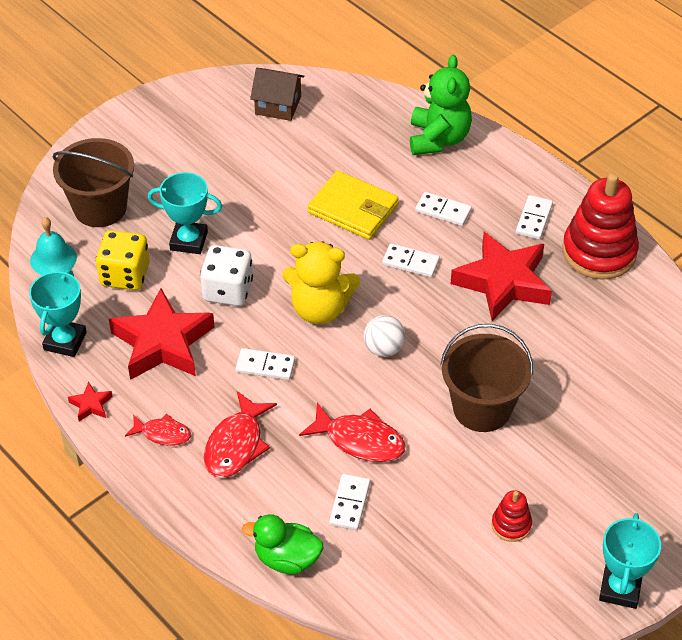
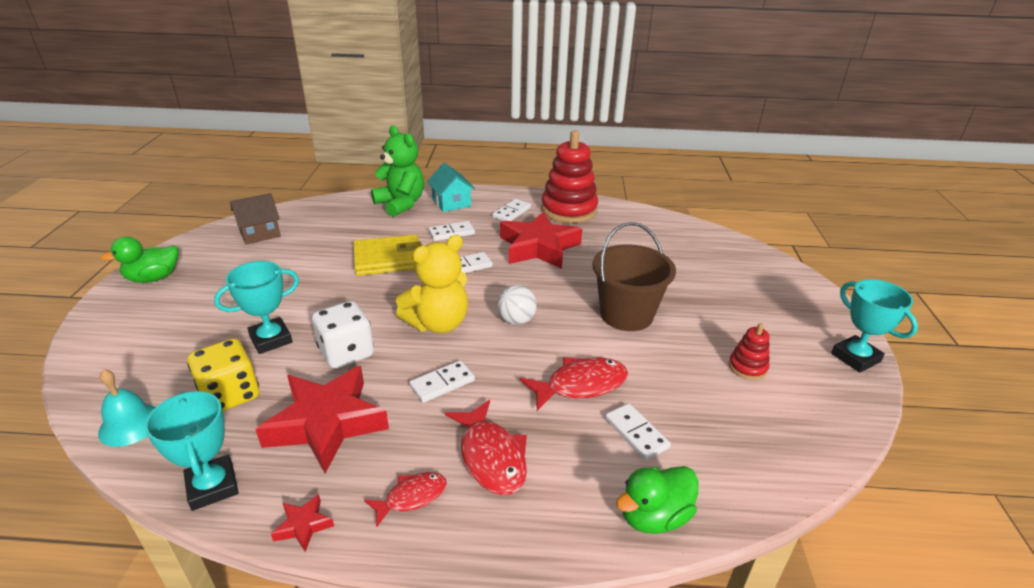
camera: 45 degrees left, 15 degrees down
brown bucket [53,138,134,227] -> none
white domino [516,195,553,239] -> white domino turned 60 degrees clockwise [493,199,531,221]
none -> green duck [101,237,179,283]
none -> turquoise house [427,163,475,212]

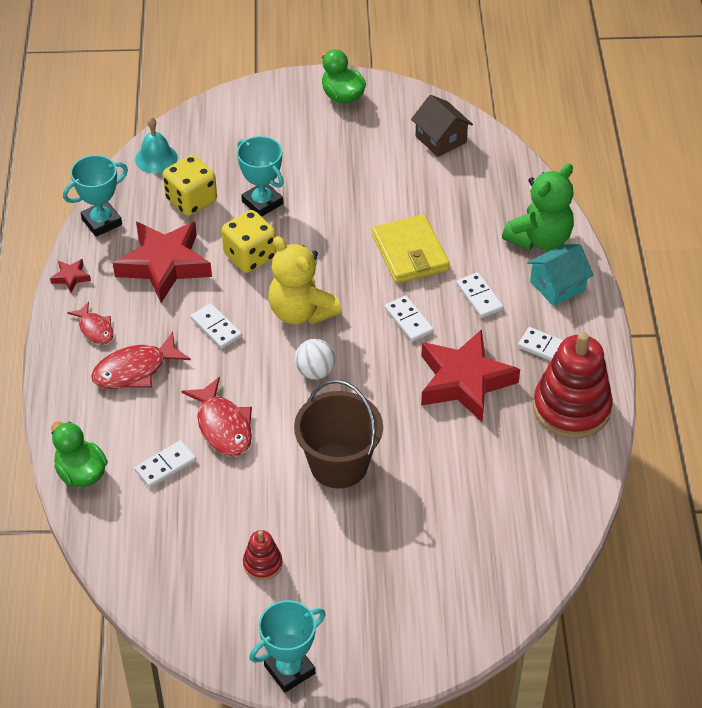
camera: 85 degrees right, 15 degrees up
white dice [312,301,374,369] -> yellow dice [221,210,277,273]

